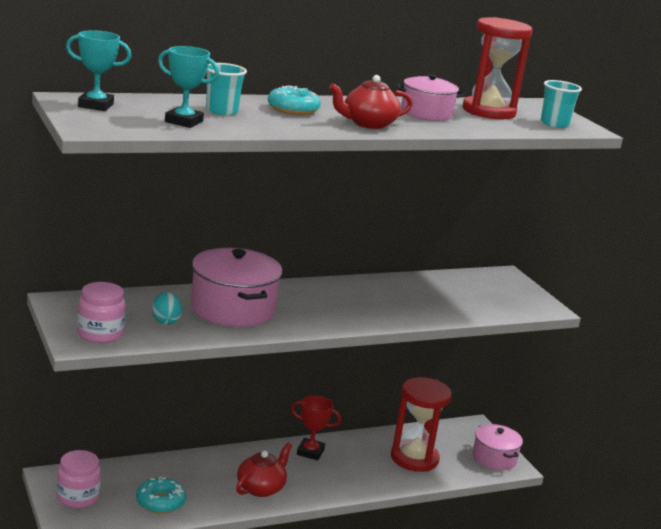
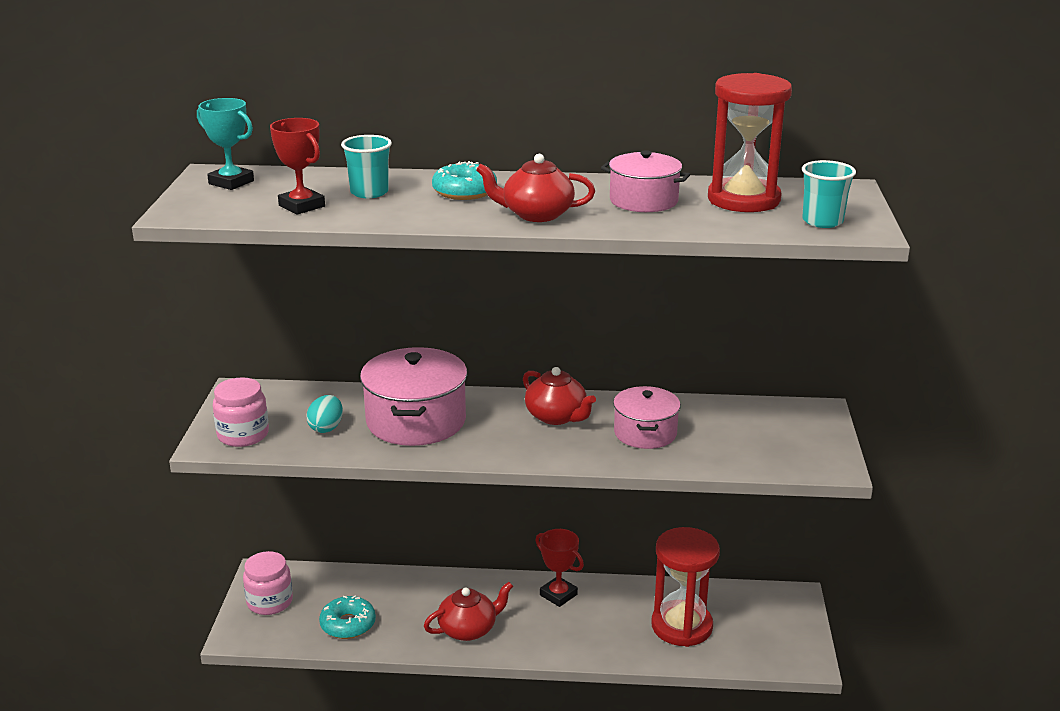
camera: 30 degrees right, 5 degrees up
turquoise trophy [158,46,219,128] -> red trophy [270,118,325,215]
pink pot [472,424,523,470] -> pink pot moved to [613,386,681,449]
none -> red teapot [523,367,596,425]

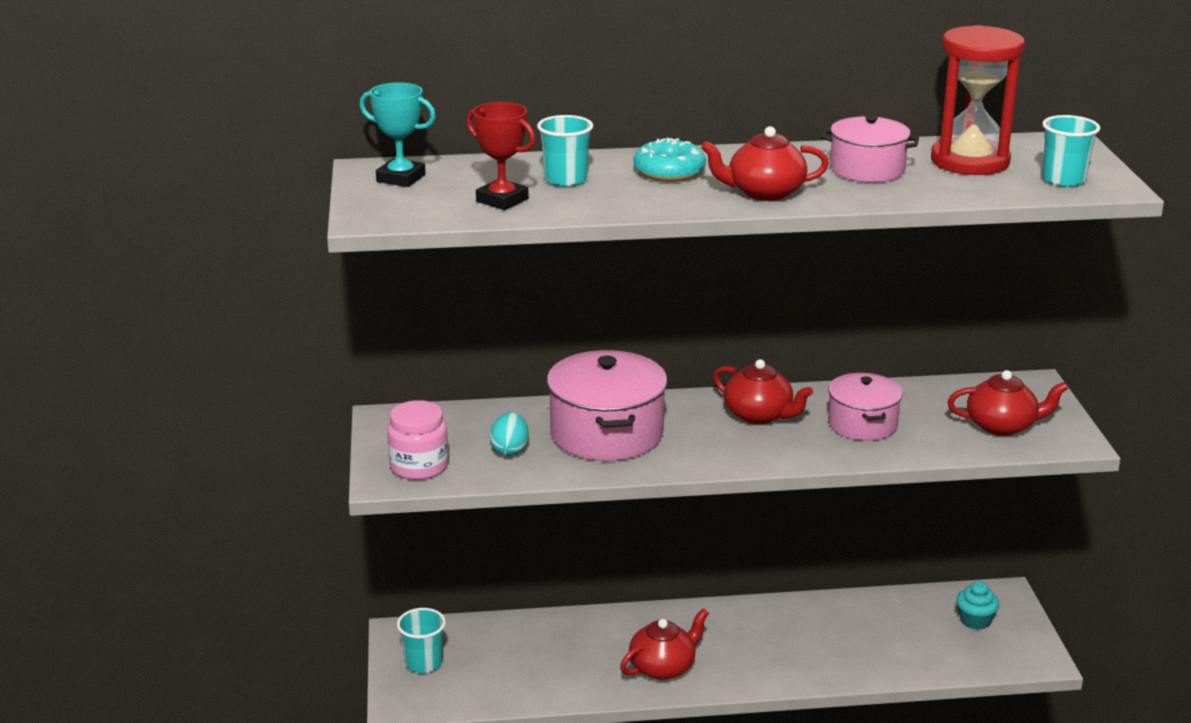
camera: 10 degrees left, 0 degrees up
pink jar [243,551,293,615] -> turquoise cup [397,608,446,673]
turquoise donut [319,596,376,639] -> none
red trophy [535,529,584,607] -> none
red hourglass [652,527,720,647] -> none
none -> red teapot [947,370,1068,436]
none -> turquoise cupcake [956,581,999,630]

